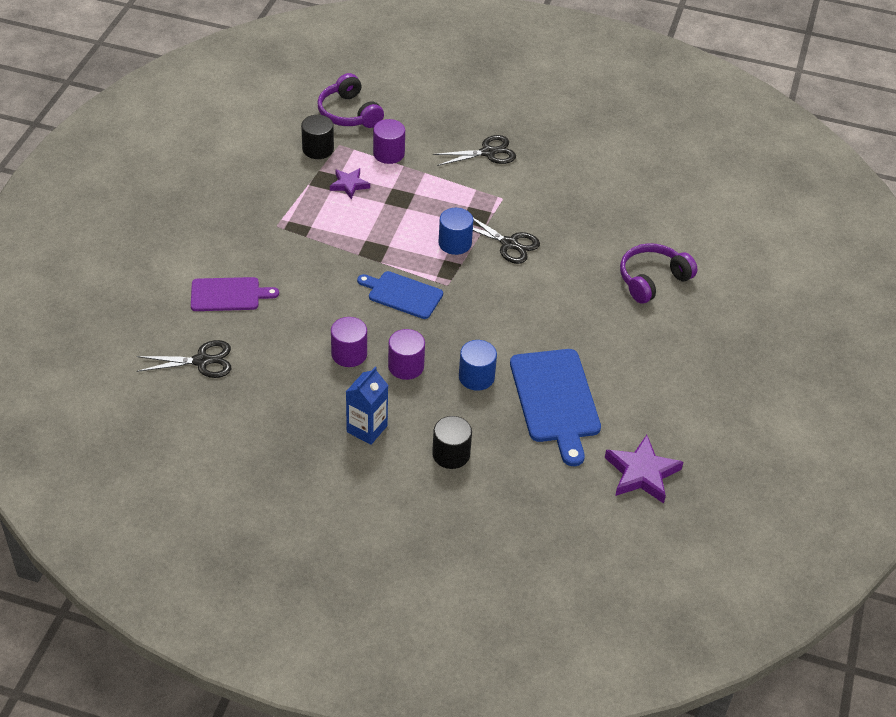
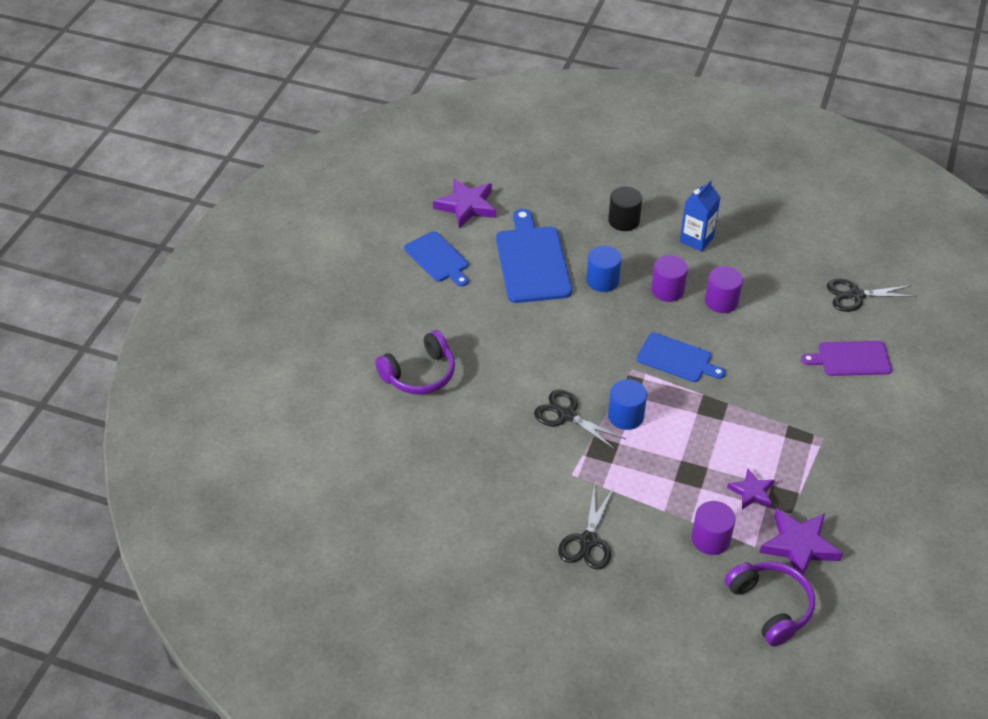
camera: 175 degrees left, 0 degrees up
black cylinder [301,115,334,159] -> purple star [759,509,843,575]
black scissors [433,135,516,166] -> black scissors turned 60 degrees counterclockwise [558,485,613,570]
none -> blue cutting board [404,231,468,287]

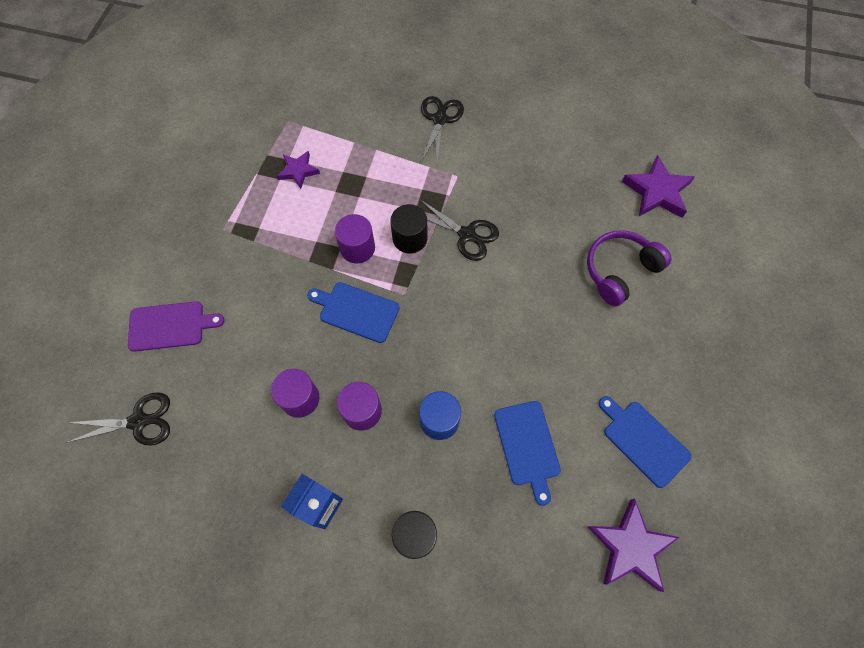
camera: 175 degrees right, 20 degrees up
blue cutting board [496,209,572,303] -> blue cutting board [494,401,561,506], size x0.63
blue cylinder [608,379,647,430] -> black cylinder [390,204,428,253]
purple cylinder [692,501,735,555] -> purple cylinder moved to [335,214,375,263]
purple headphones [725,561,815,646] -> none
purple star [759,509,843,575] -> purple star moved to [622,155,695,218]

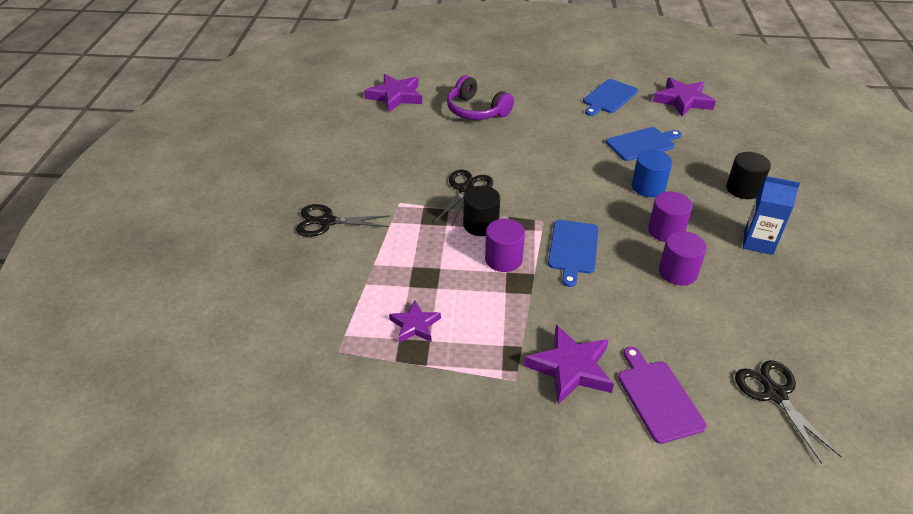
camera: 100 degrees left, 25 degrees down
none -> purple star [524,325,614,405]

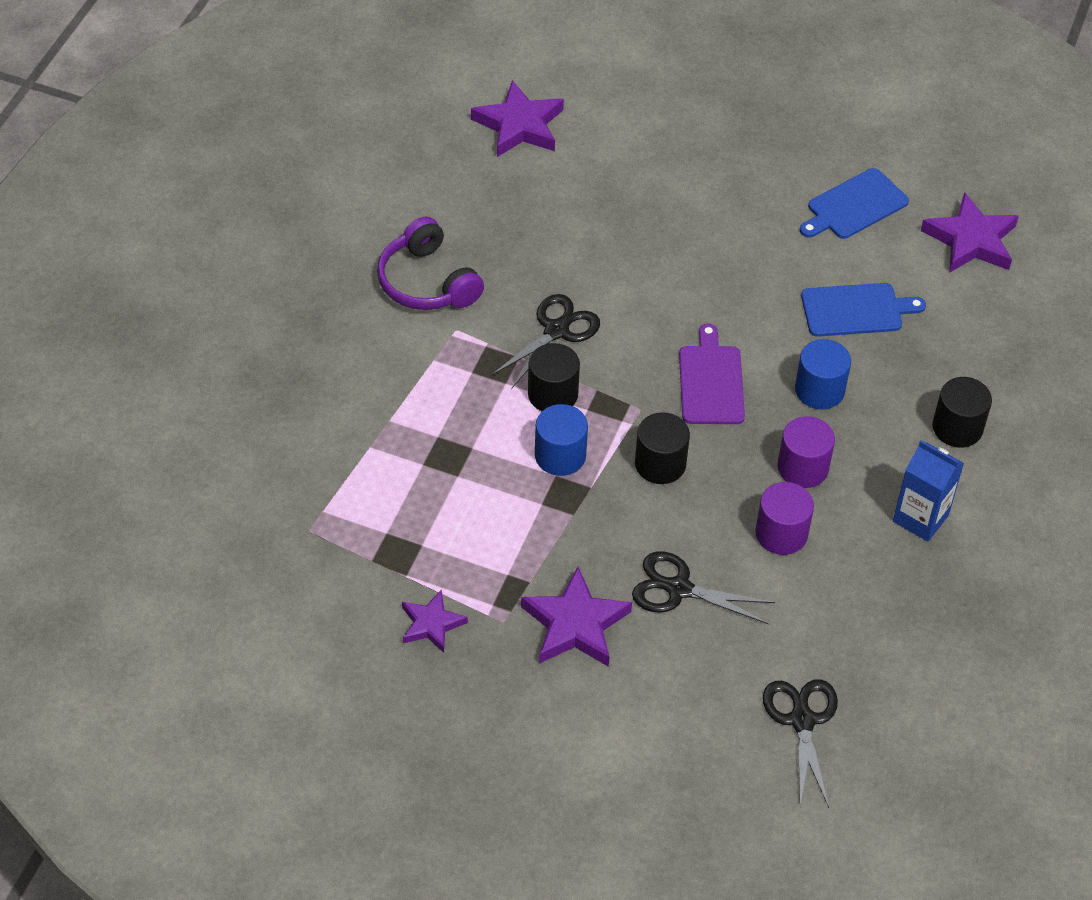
camera: 15 degrees right, 10 degrees up
black scissors [296,204,391,237] -> black scissors moved to [632,551,775,624]
purple star [389,301,441,343] -> purple star moved to [402,589,468,653]
purple headphones [447,75,514,120] -> purple headphones moved to [377,217,484,310]
purple cylinder [485,219,525,272] -> blue cylinder [535,404,588,476]
blue cutting board [548,220,599,287] -> black cylinder [635,412,690,484]
purple cutting board [618,347,706,444] -> purple cutting board moved to [679,324,745,424]

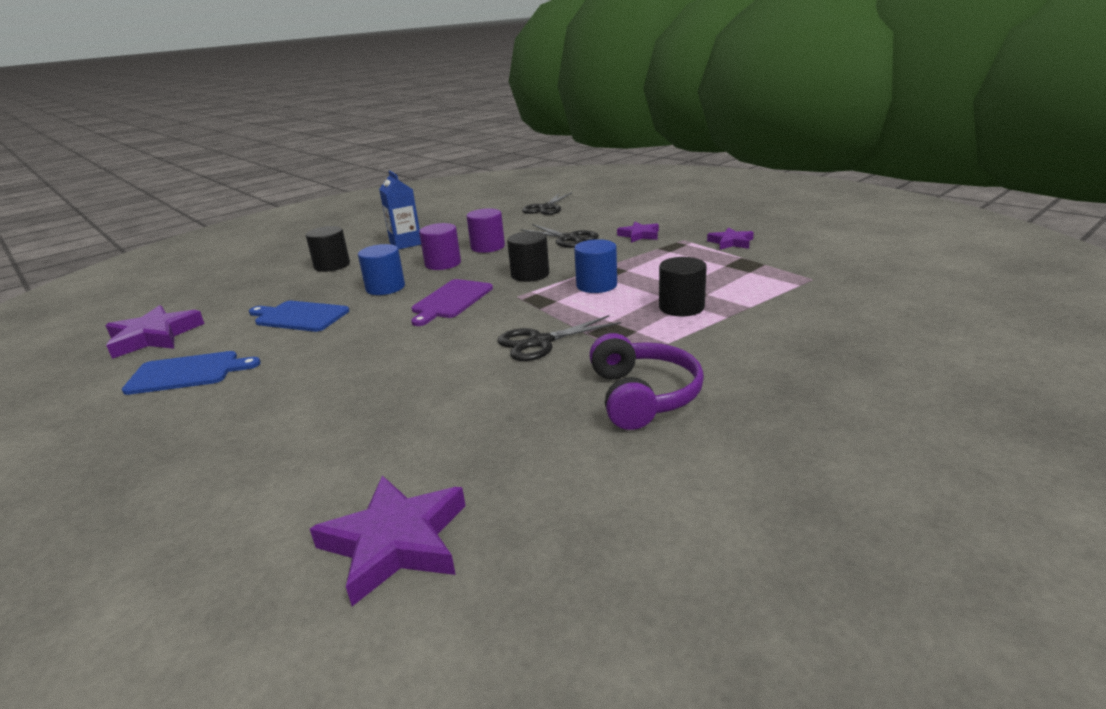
camera: 150 degrees left, 25 degrees down
purple star [521,567,632,667] -> purple star [617,222,659,243], size x0.61
black cylinder [528,343,580,411] -> black cylinder moved to [659,257,707,316]

